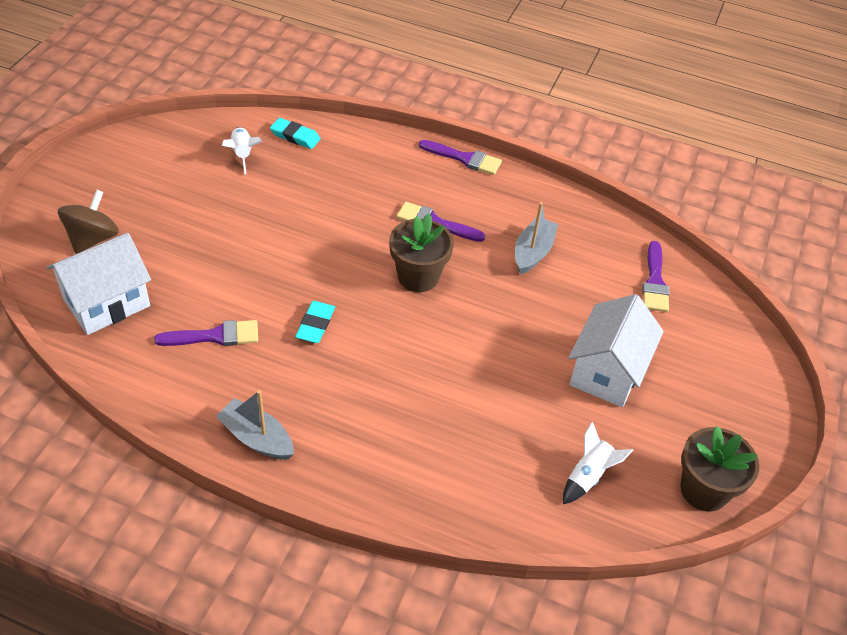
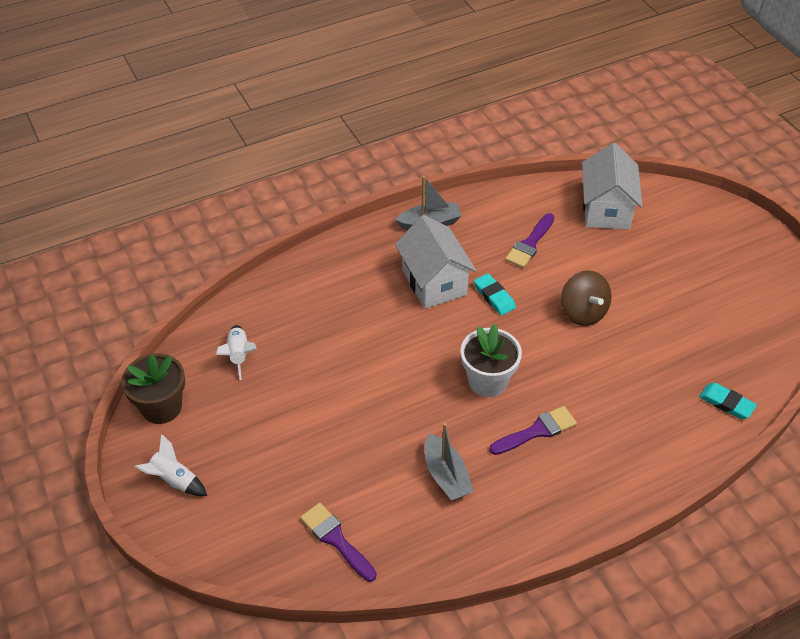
camera: 135 degrees right, 0 degrees up
brown spinning top [58,190,119,254] -> brown spinning top moved to [561,270,612,326]
white rocket [222,127,262,174] -> white rocket moved to [135,434,207,496]
turquoise eraser [270,118,321,149] -> turquoise eraser turned 60 degrees clockwise [699,383,757,419]
brown flower pot [389,213,454,292] -> white flower pot [461,324,522,397]
purple brush [419,140,502,175] -> none
white house [568,294,664,407] -> white house moved to [395,215,476,309]

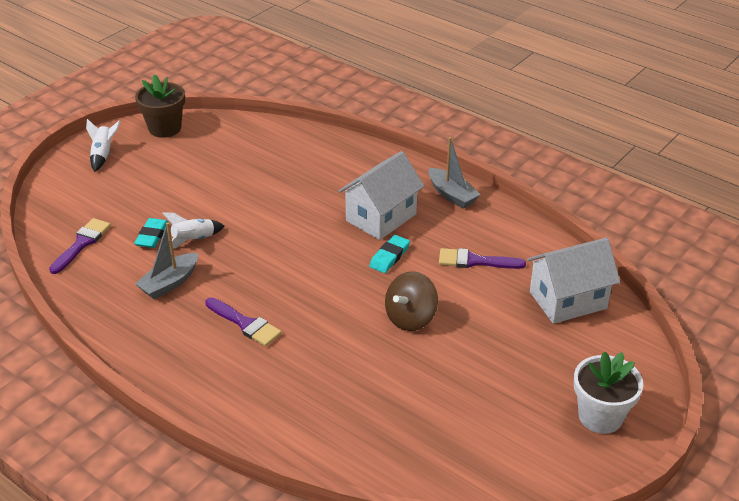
camera: 65 degrees right, 10 degrees down
white rocket [216,325,257,380] -> white rocket moved to [162,212,225,249]
white flower pot [461,324,522,397] -> white flower pot moved to [574,351,643,434]
turquoise eraser [699,383,757,419] -> turquoise eraser moved to [134,218,168,248]

